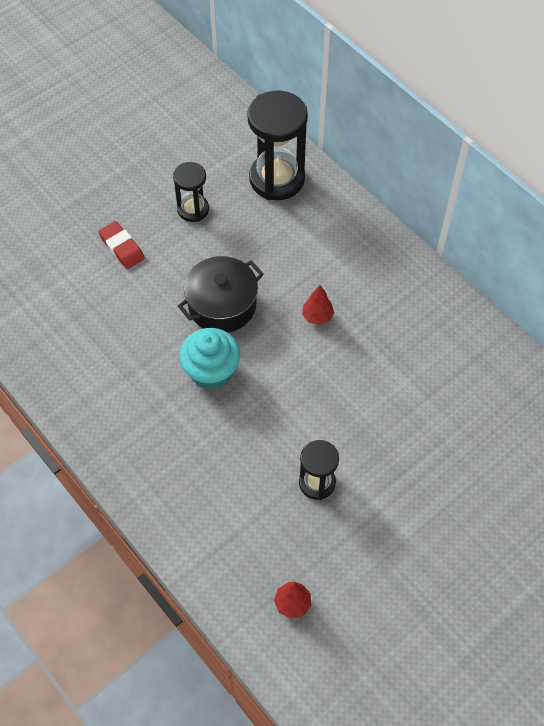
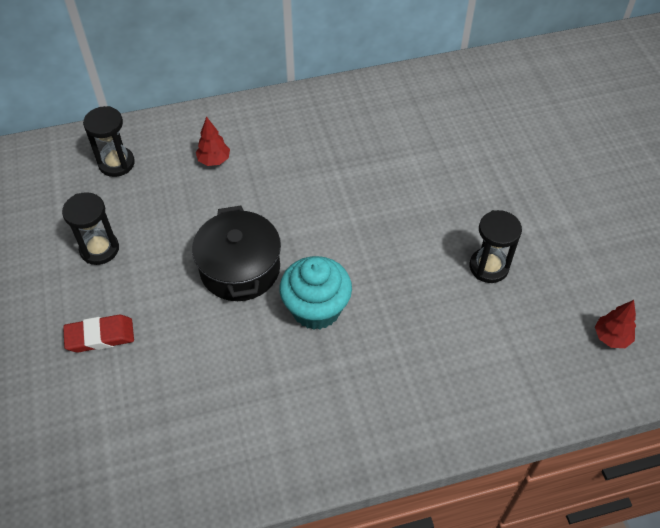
camera: 65 degrees left, 5 degrees down
black hourglass [247,90,308,200] -> black hourglass [83,106,135,177], size x0.56
red tree [302,285,334,325] -> red tree moved to [196,116,230,166]

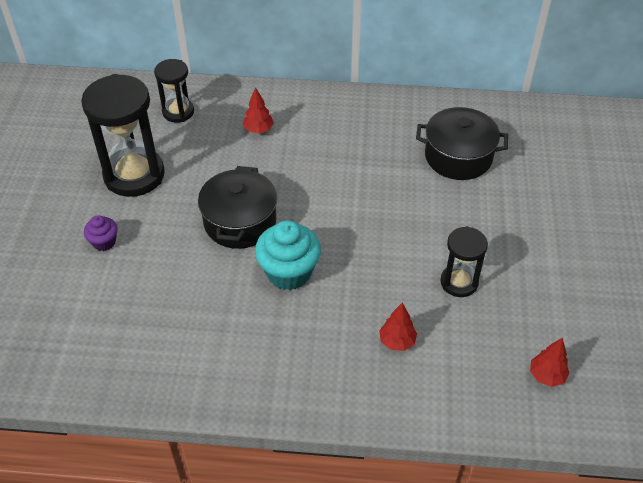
camera: 20 degrees right, 5 degrees down
black hourglass [62,192,119,265] -> black hourglass [81,74,165,197], size x1.78
red eraser [63,315,134,352] -> purple cupcake [84,215,118,251]
none -> red tree [379,303,417,351]
none -> black pot [416,107,508,180]

